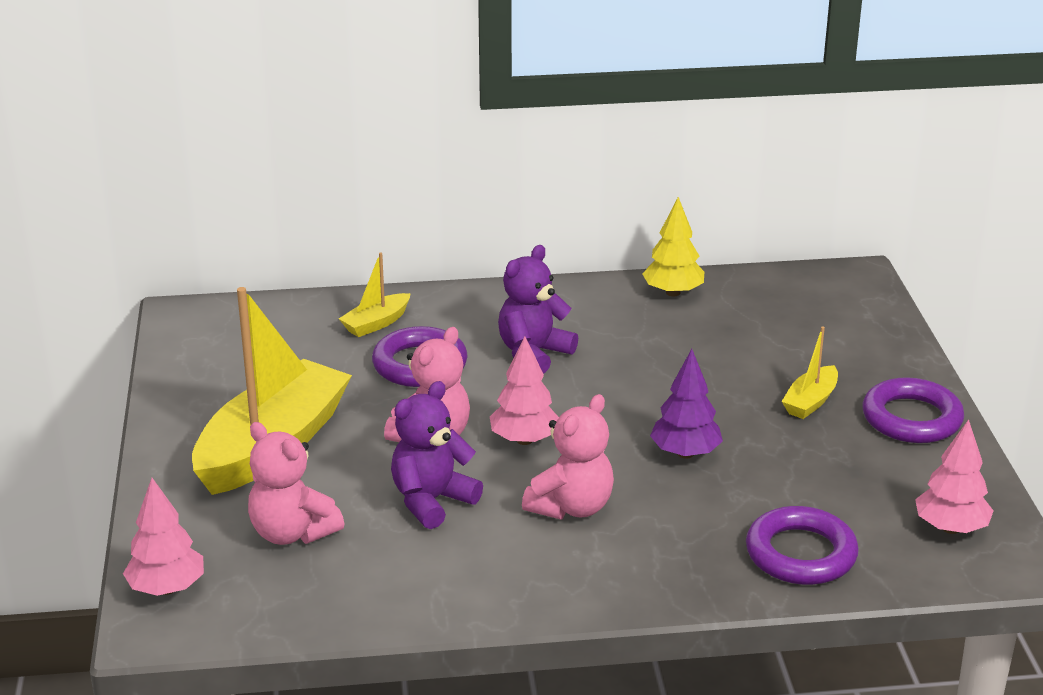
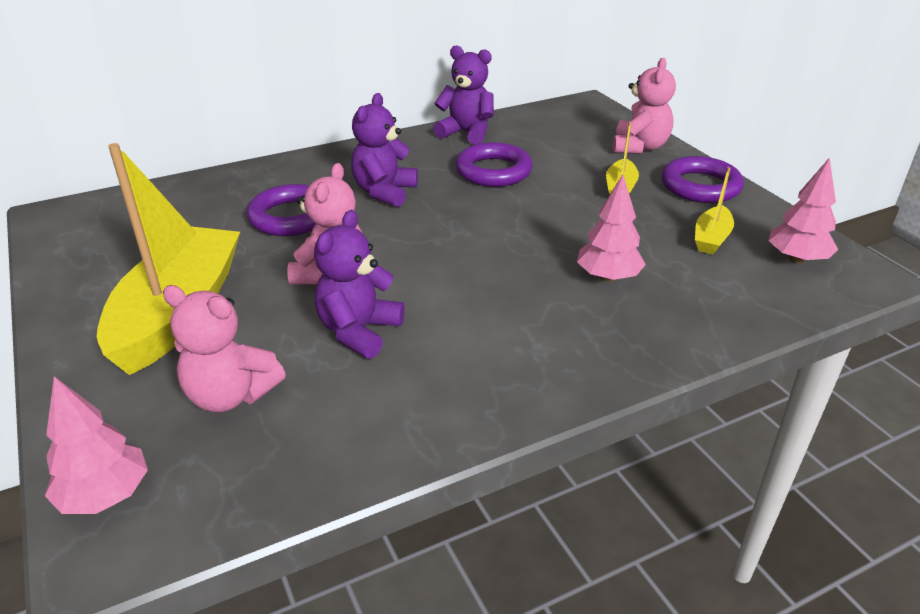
camera: 20 degrees left, 5 degrees up
yellow boat [339,253,411,337] -> yellow boat moved to [695,167,734,254]
pink tree [490,336,559,445] -> pink tree moved to [577,174,646,282]
pink teddy bear [522,394,614,519] -> pink teddy bear moved to [613,58,676,154]
yellow tree [643,197,704,296] -> purple teddy bear [434,46,494,145]
purple tree [650,349,723,458] -> none
purple ring [746,506,859,585] -> purple ring moved to [455,142,533,187]

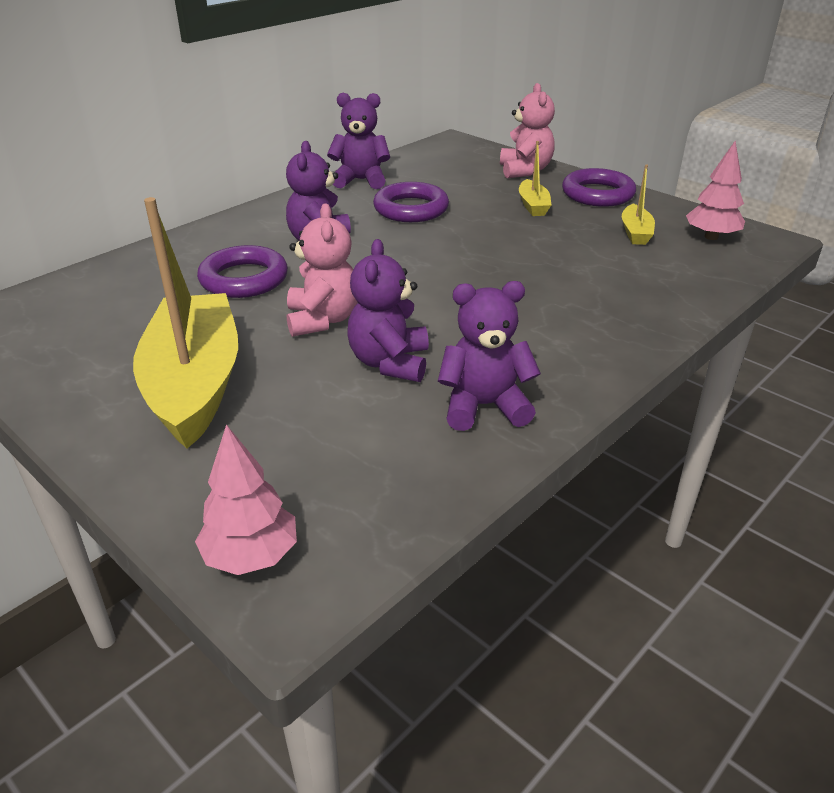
camera: 20 degrees left, 0 degrees up
pink teddy bear [163,285,286,412] -> none
pink tree [577,174,646,282] -> none
none -> purple teddy bear [438,281,541,431]

